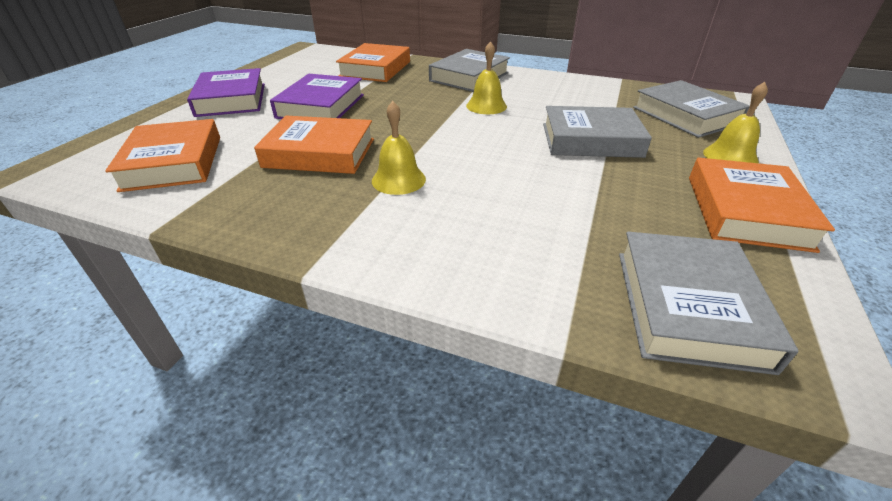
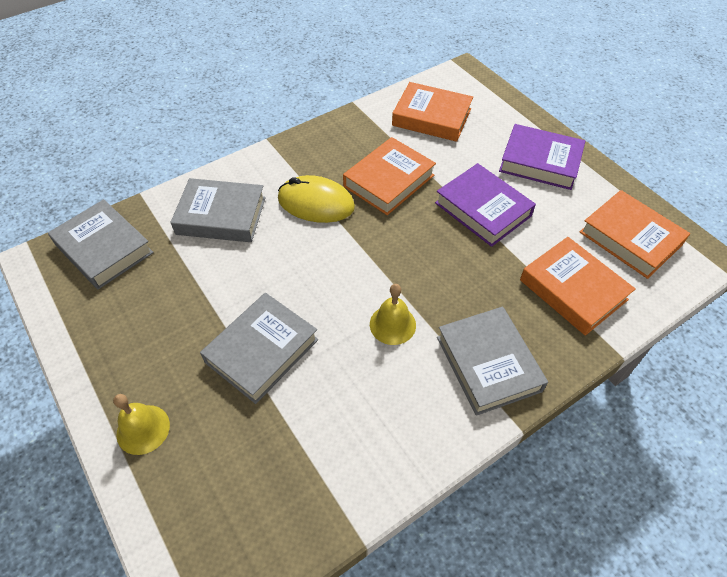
camera: 125 degrees right, 15 degrees up
yellow bell [372,101,426,195] -> yellow mouse [278,175,355,223]
grey book [633,80,750,138] -> grey book moved to [170,178,266,242]
orange book [689,158,835,253] -> orange book moved to [580,190,690,279]

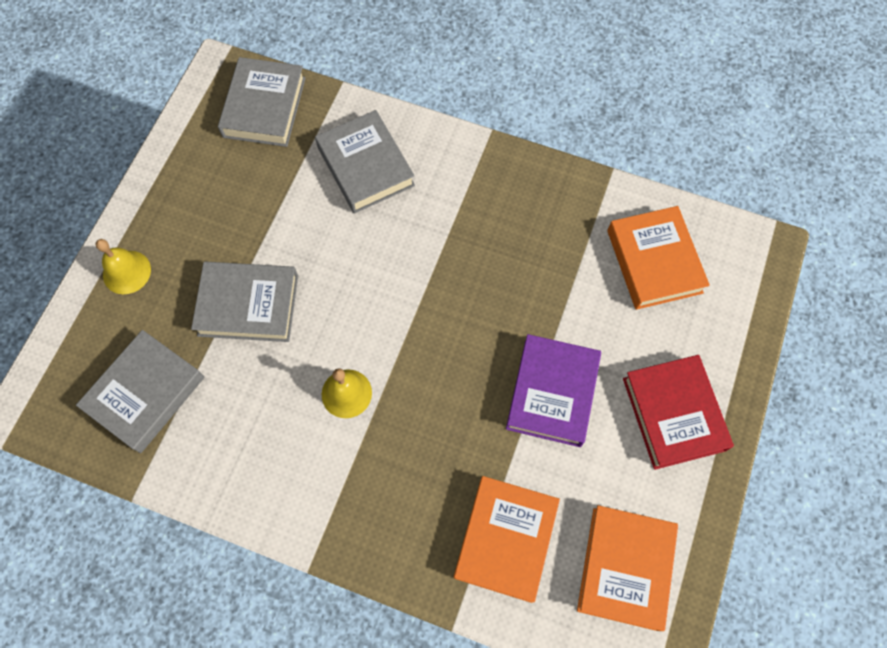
camera: 55 degrees right, 15 degrees up
yellow mouse [278,175,355,223] -> none
orange book [343,137,436,215] -> none
grey book [437,307,548,416] -> grey book moved to [76,330,204,453]
purple book [499,124,585,190] -> red book [623,355,734,470]

